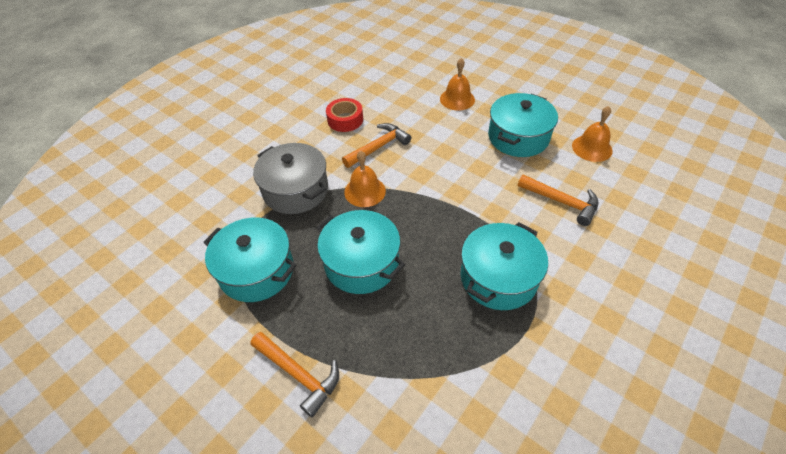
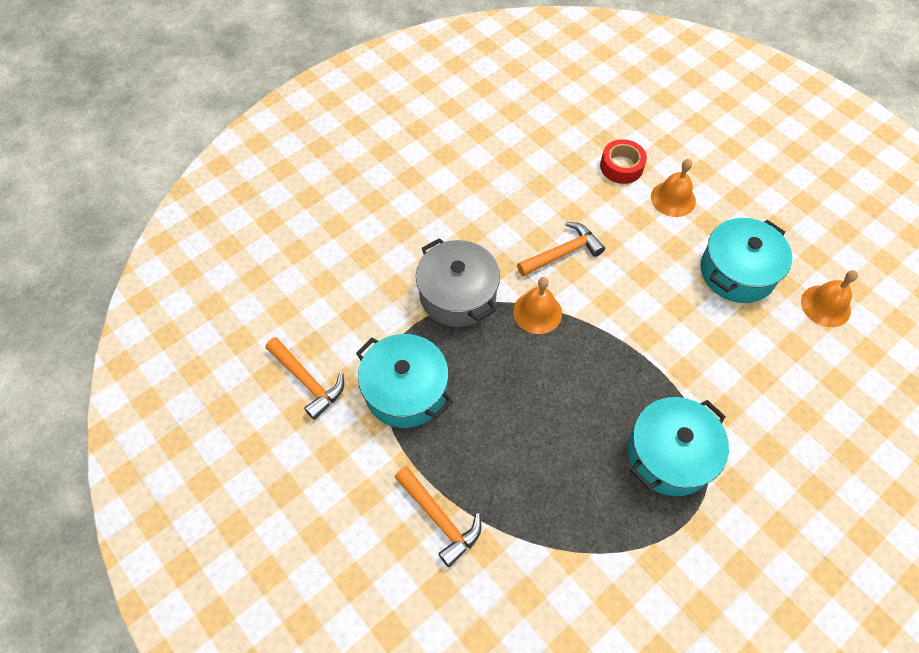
camera: 10 degrees right, 10 degrees up
turquoise pot [316,210,405,294] -> none
red tape [326,98,363,132] -> red tape moved to [600,139,647,184]
orange hammer [518,174,598,226] -> orange hammer moved to [265,337,344,420]

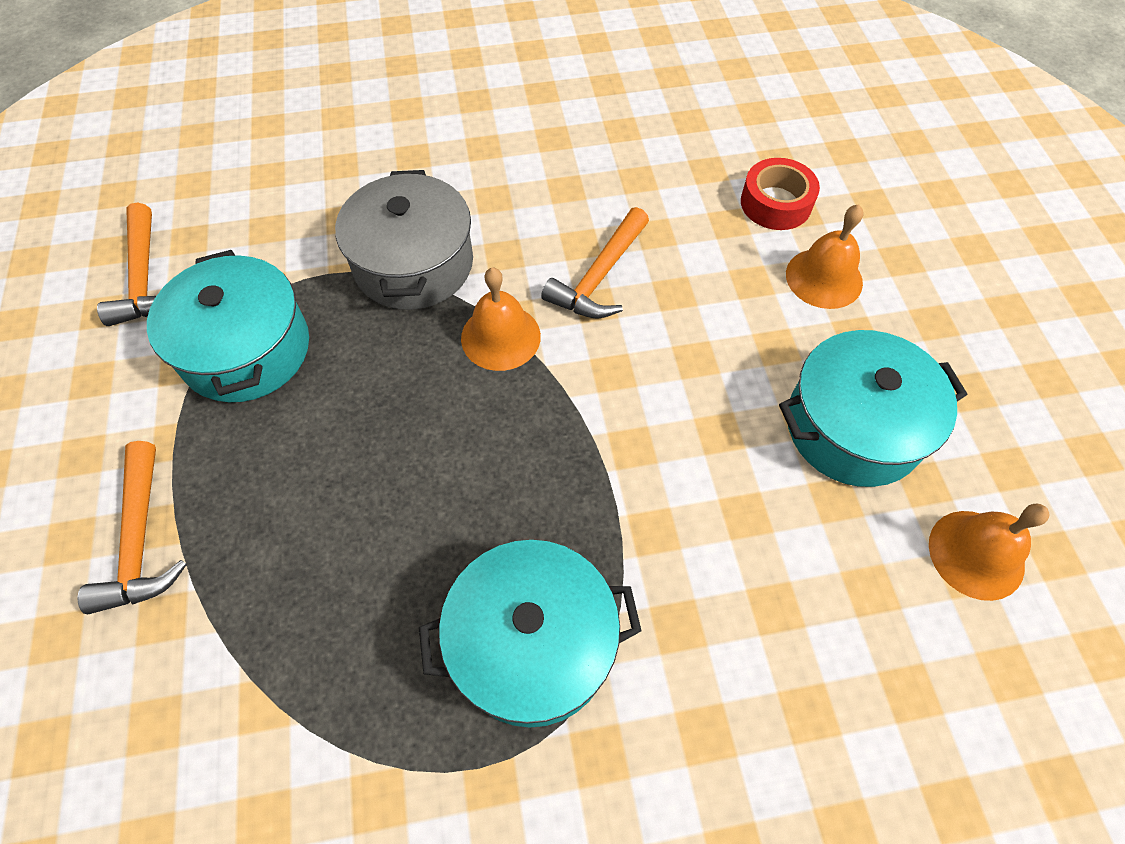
camera: 30 degrees right, 0 degrees up
orange hammer [517,222,605,277] -> orange hammer turned 120 degrees clockwise [541,207,649,319]

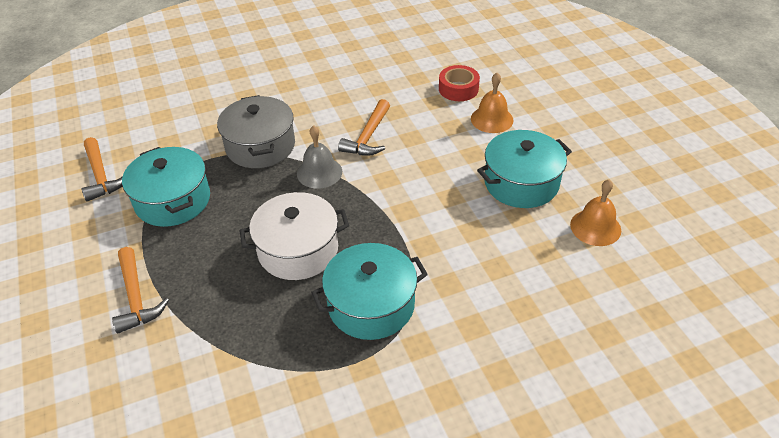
camera: 10 degrees left, 15 degrees down
orange bell [461,267,541,371] -> grey bell [297,125,342,188]
none -> white pot [239,192,349,280]

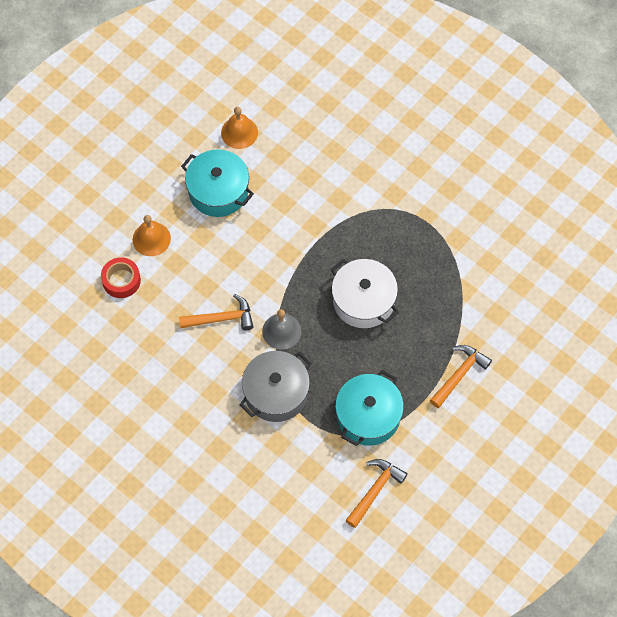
camera: 120 degrees left, 20 degrees up
turquoise pot [311,243,428,340] -> none

